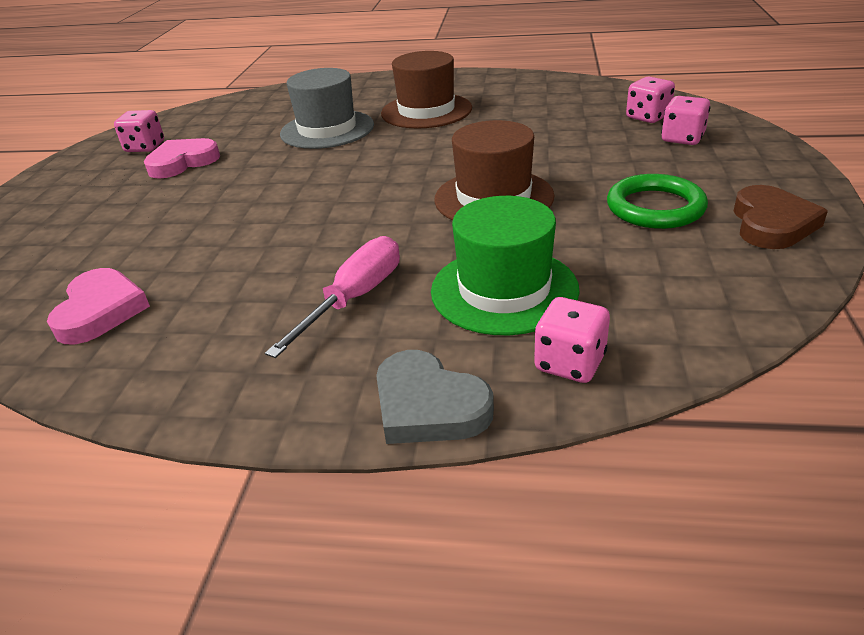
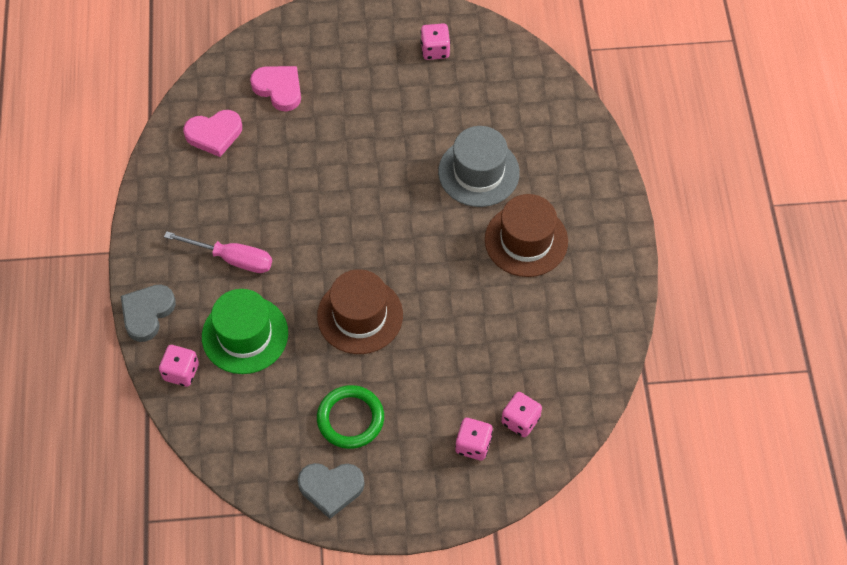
camera: 75 degrees right, 25 degrees up
pink heart [144,138,220,179] -> pink heart moved to [250,66,301,111]
brown heart [734,185,828,249] -> grey heart [298,463,365,519]

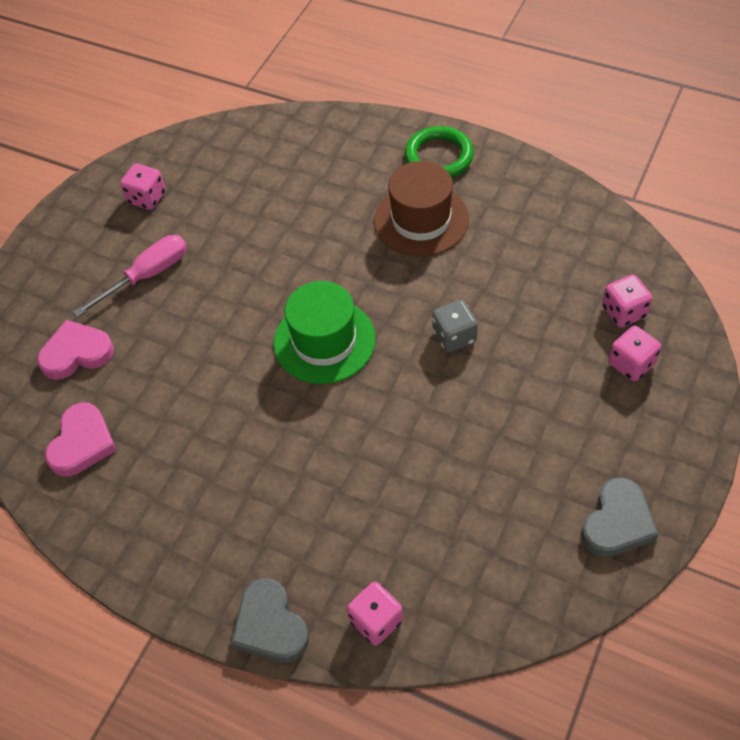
camera: 55 degrees left, 5 degrees down
pink screwdriver [164,231,272,273] -> pink screwdriver moved to [73,235,187,317]
green hat [202,289,288,374] -> green hat moved to [274,281,376,384]
brown hat [317,269,403,354] -> none
green ring [317,385,384,449] -> green ring moved to [404,126,474,178]
grey hat [438,126,520,207] -> none
none -> grey dice [432,300,478,353]

